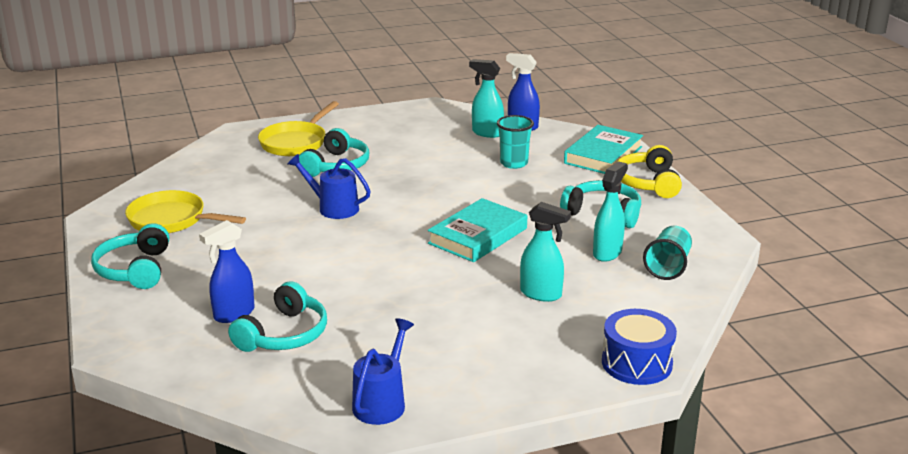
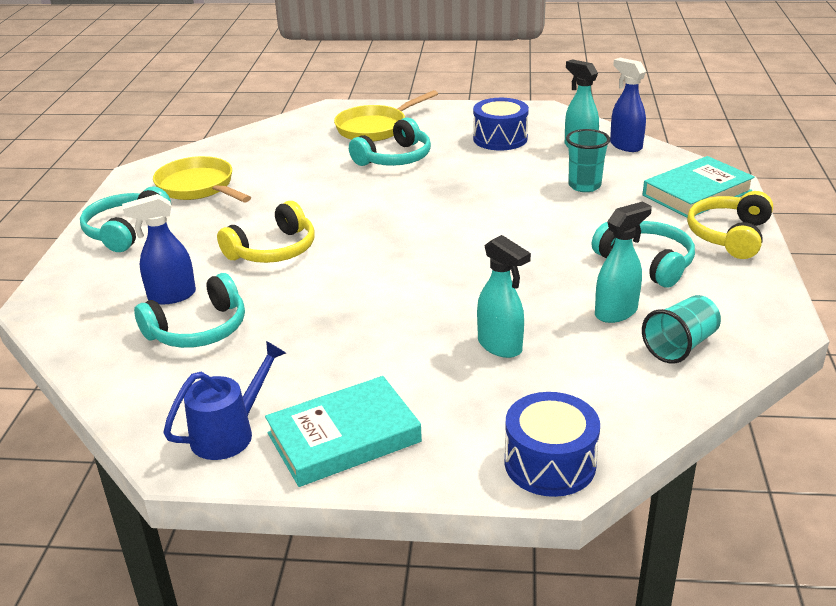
camera: 25 degrees right, 5 degrees up
blue watering can [288,154,371,219] -> none
turquoise book [428,198,527,262] -> turquoise book moved to [265,376,422,487]
none -> yellow headphones [217,201,315,263]
none -> blue drum [473,98,529,151]

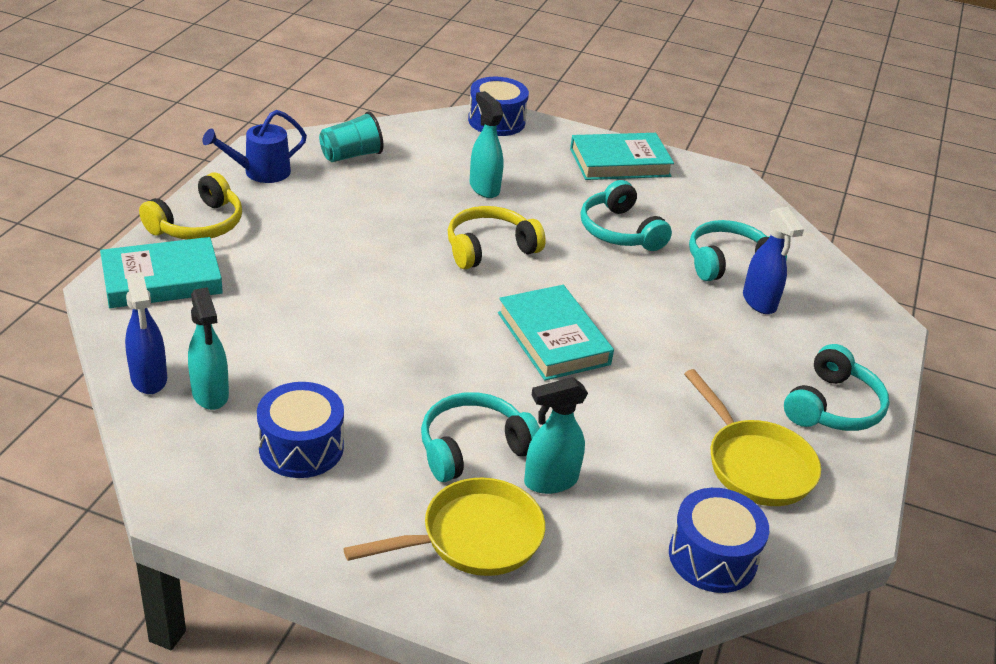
camera: 170 degrees left, 5 degrees up
blue spray bottle [122,194,196,304] -> blue spray bottle turned 75 degrees clockwise [743,207,804,314]
blue watering can [163,341,286,460] -> blue watering can moved to [202,110,307,183]
yellow headphones [217,201,315,263] -> yellow headphones moved to [448,206,546,269]
turquoise cup [566,129,610,192] -> none
turquoise headphones [592,221,695,287] -> turquoise headphones moved to [581,180,672,251]
turquoise spray bottle [595,201,652,323] -> turquoise spray bottle moved to [524,377,588,494]
none -> turquoise book [498,285,614,381]
none -> blue drum [669,488,769,593]

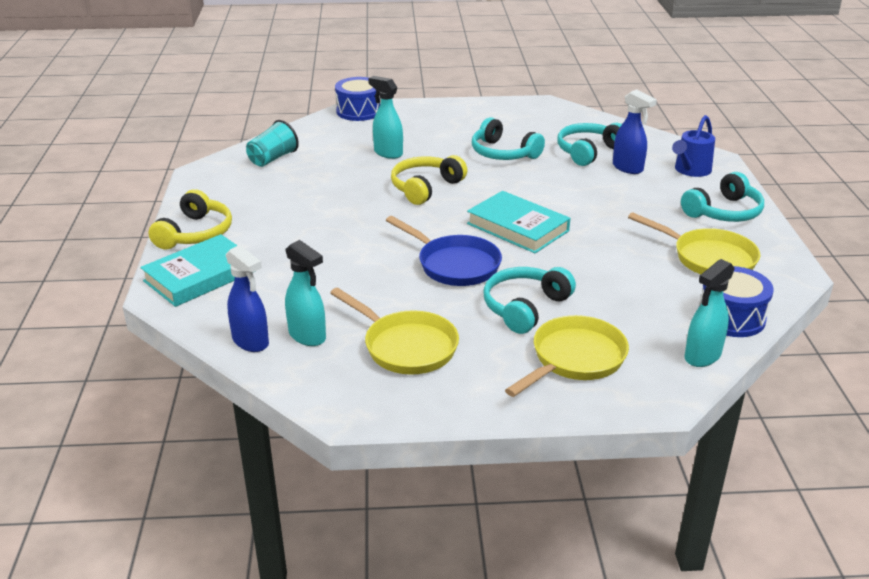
camera: 20 degrees left, 5 degrees down
blue watering can [202,110,307,183] -> blue watering can moved to [672,115,715,177]
blue drum [257,382,344,478] -> yellow pan [330,287,459,375]
turquoise spray bottle [524,377,588,494] -> turquoise spray bottle moved to [685,259,735,367]
turquoise book [570,133,674,180] -> none
turquoise headphones [784,344,890,431] -> turquoise headphones turned 45 degrees clockwise [681,172,764,222]
none -> blue pan [386,216,502,286]

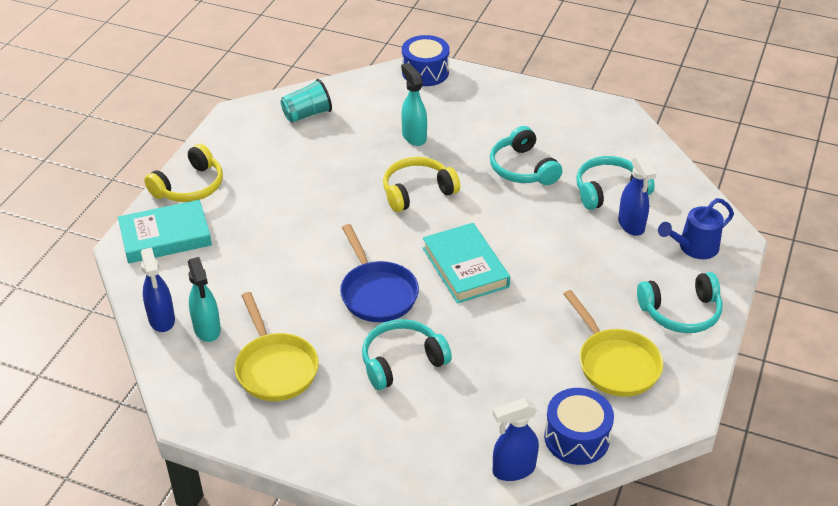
camera: 25 degrees right, 10 degrees up
yellow pan [505,315,629,397] -> none
turquoise spray bottle [685,259,735,367] -> blue spray bottle [493,398,539,481]

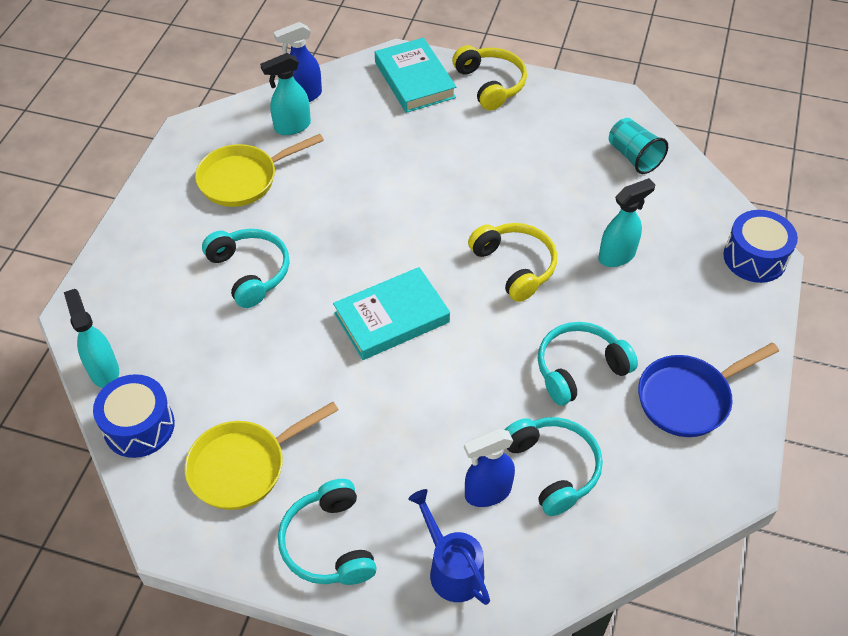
camera: 85 degrees right, 10 degrees up
yellow headphones [144,144,223,202] -> yellow headphones turned 150 degrees counterclockwise [452,45,527,110]
blue pan [340,224,419,322] -> blue pan moved to [638,343,779,437]
blue spray bottle [493,398,539,481] -> turquoise spray bottle [64,289,119,388]

